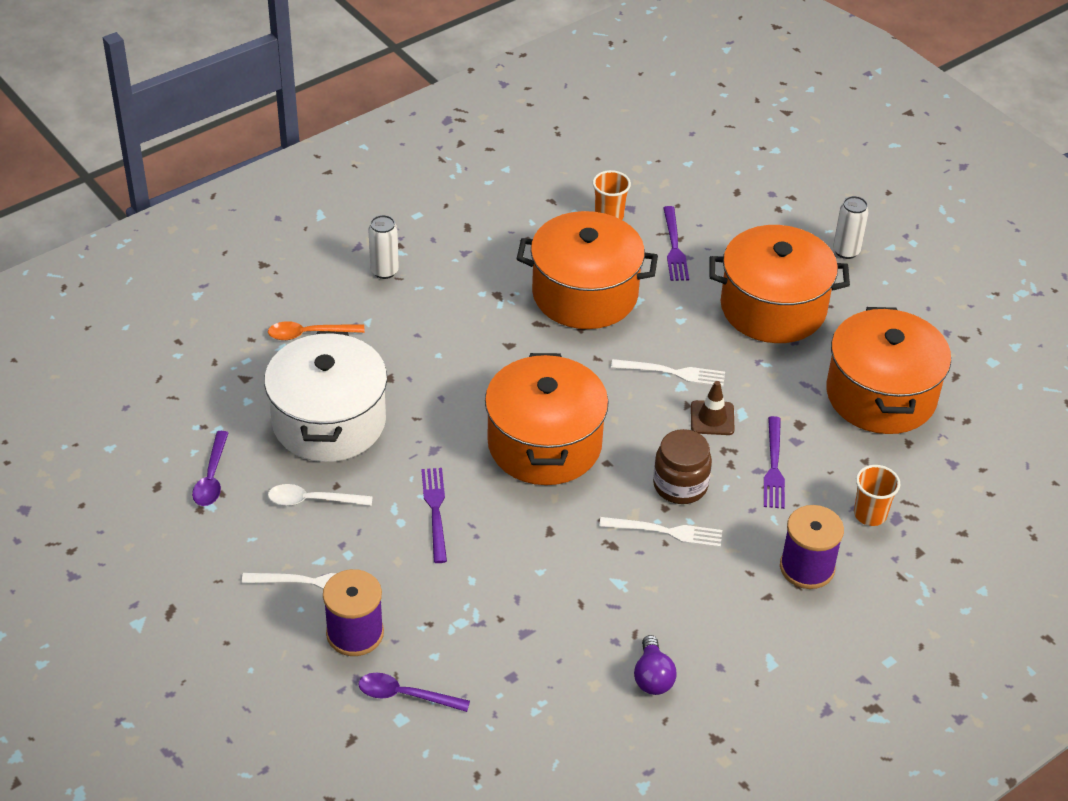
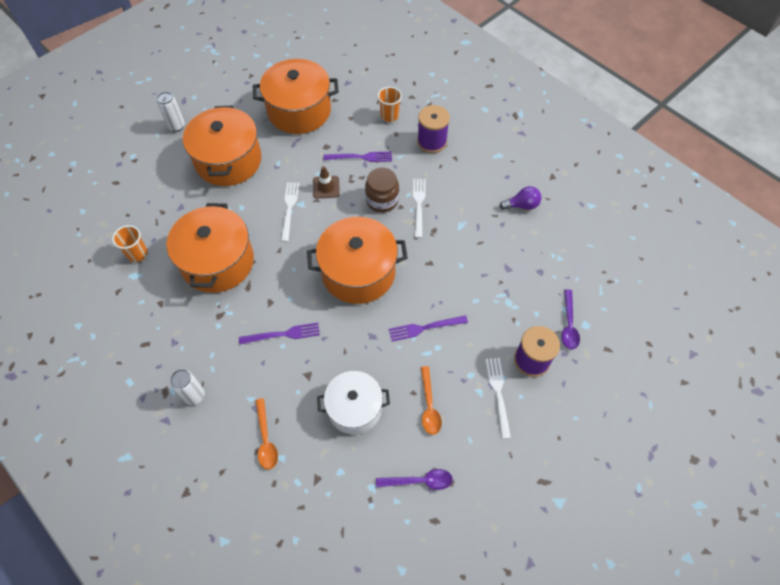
camera: 95 degrees left, 15 degrees up
white pot [264,331,387,462] -> white pot [317,371,390,434], size x0.66
white spoon [268,484,373,506] -> orange spoon [421,366,442,435]
purple fork [663,206,689,281] -> purple fork moved to [239,323,320,344]

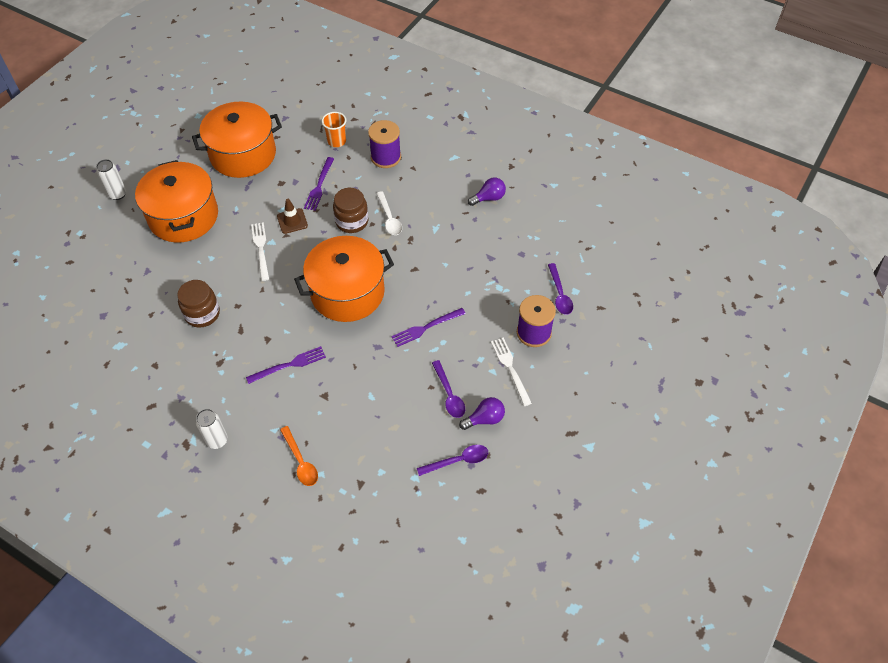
camera: 15 degrees left, 5 degrees down
orange cup [112,225,148,262] -> none
orange pot [167,203,254,293] -> brown jar [177,280,220,328]
white pot [317,371,390,434] -> none
purple fork [323,152,392,162] -> purple fork turned 120 degrees clockwise [304,157,334,211]
white fork [413,179,426,238] -> white spoon [376,191,402,235]
orange spoon [421,366,442,435] -> purple spoon [432,360,465,418]
none -> purple light bulb [459,397,505,430]

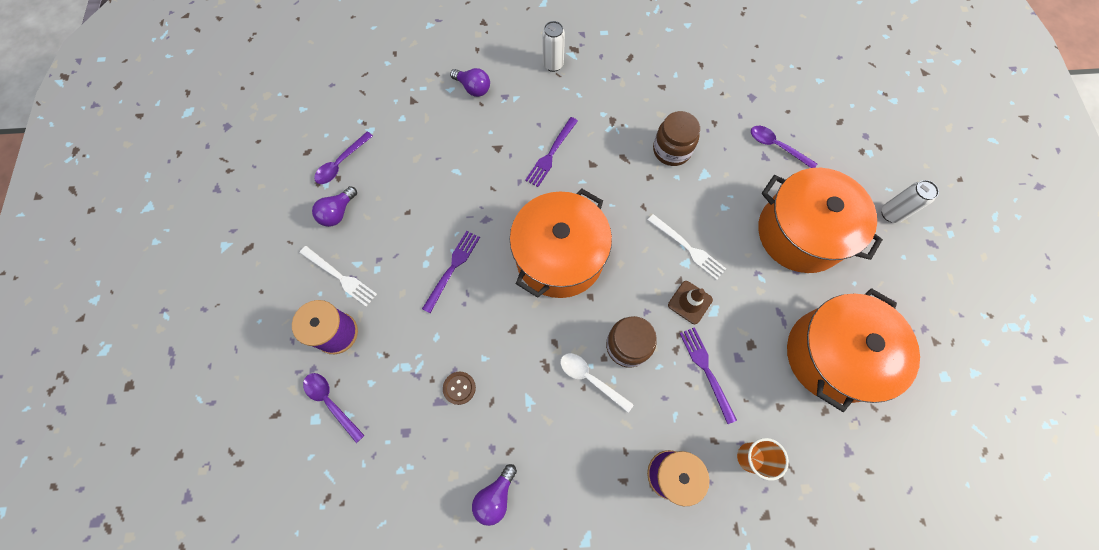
camera: 145 degrees right, 15 degrees up
orange spoon [280,426,318,486] -> purple light bulb [450,68,490,97]
purple spoon [432,360,465,418] -> purple spoon moved to [751,126,817,168]
none -> brown button [443,372,476,405]

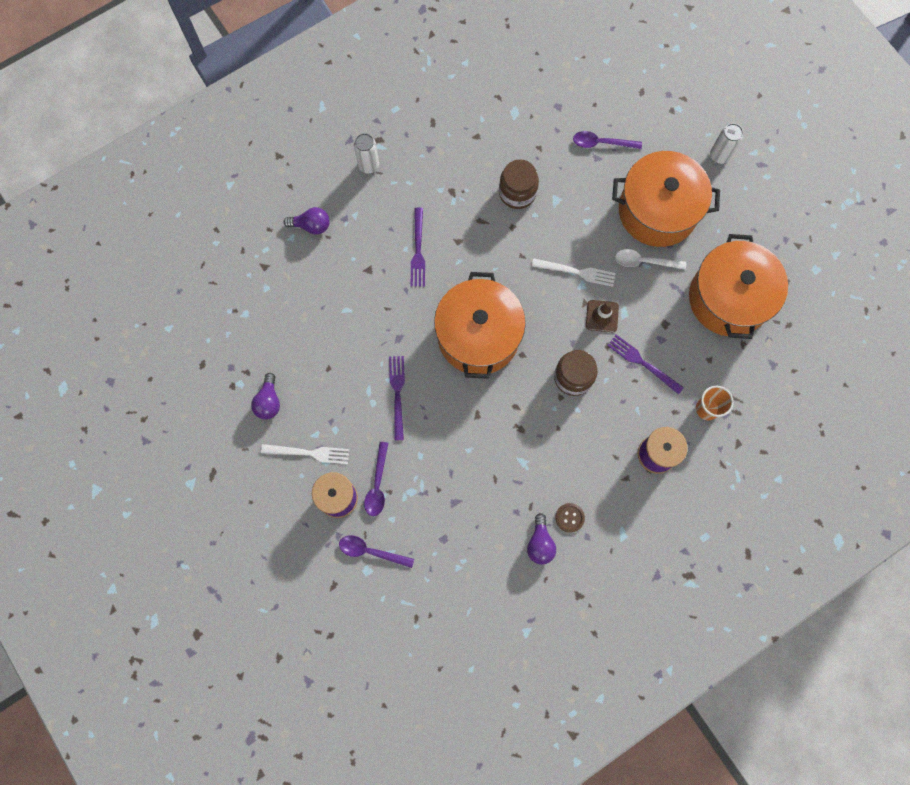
camera: 30 degrees left, 5 degrees up
purple spoon [314,131,373,184] -> purple spoon moved to [364,442,388,516]
brown button [443,372,476,405] -> brown button moved to [555,503,585,533]
white spoon [560,353,634,413] -> white spoon moved to [615,249,686,270]

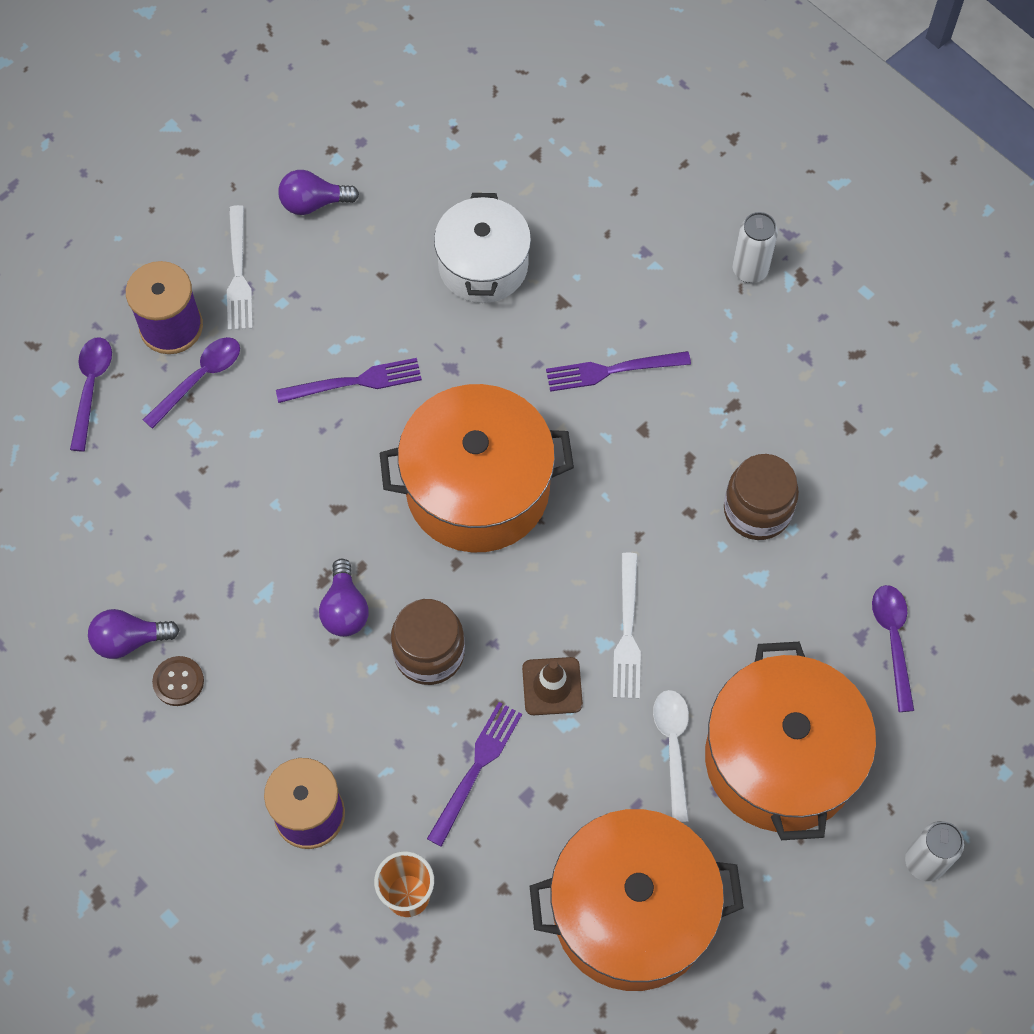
camera: 80 degrees right, 10 degrees down
purple light bulb [284,207,329,235] -> purple light bulb moved to [319,559,368,637]
purple spoon [364,442,388,516] -> purple spoon turned 135 degrees clockwise [143,337,240,429]
none -> white pot [434,193,531,303]

